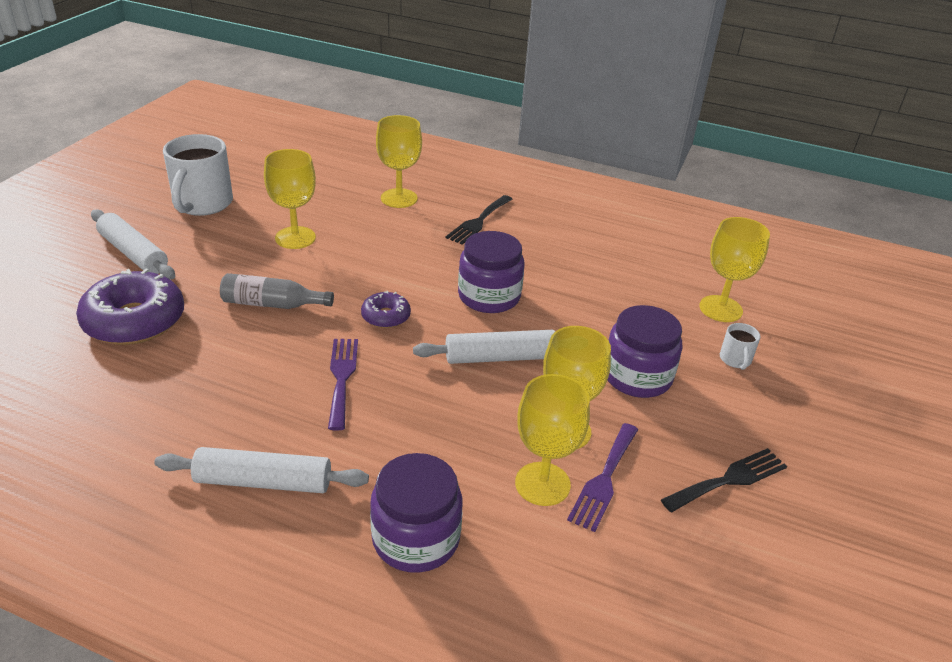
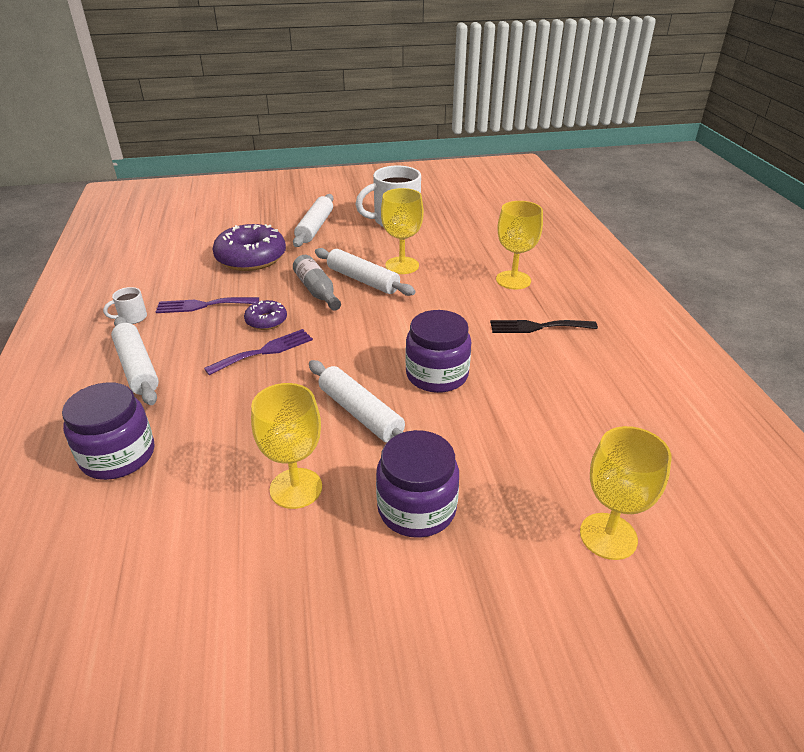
camera: 60 degrees right, 0 degrees up
purple donut [361,291,411,328] -> purple donut moved to [244,300,287,330]
yellow goblet [515,374,590,506] -> none
purple fork [567,423,638,532] -> purple fork moved to [156,297,259,313]
black fork [661,448,787,512] -> none
white mug [720,323,761,370] -> white mug moved to [103,287,147,324]
none -> white rolling pin [315,248,415,296]

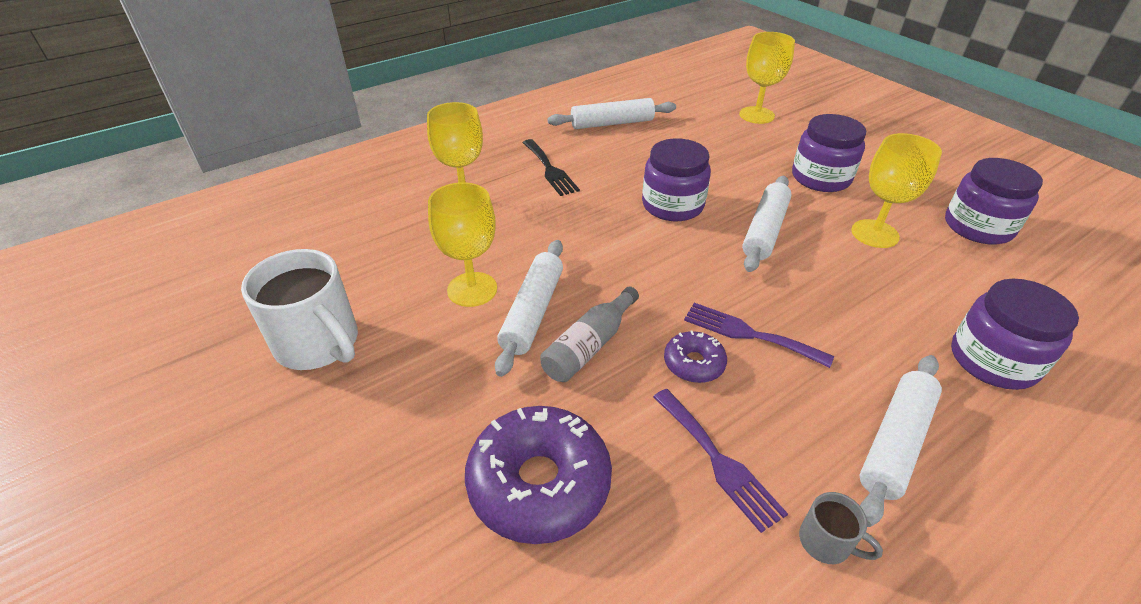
camera: 115 degrees left, 5 degrees up
white mug [103,287,147,324] -> grey mug [799,492,883,564]
white rolling pin [293,194,333,247] -> white rolling pin moved to [547,98,676,129]
none -> purple jar [945,158,1043,245]

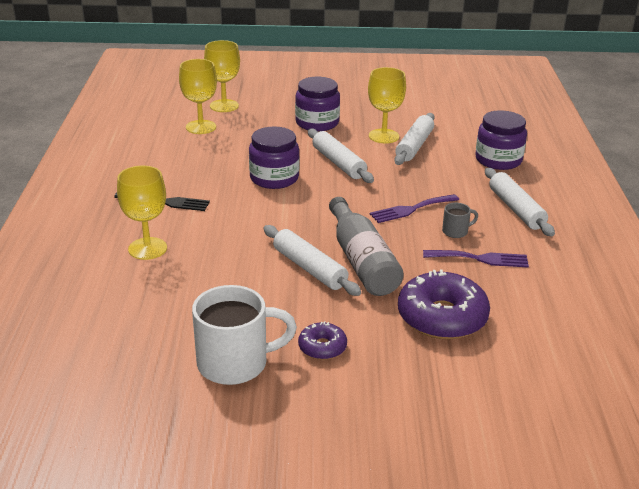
camera: 55 degrees left, 10 degrees down
yellow goblet [428,182,497,307] -> yellow goblet moved to [179,59,217,134]
grey bottle [540,287,639,382] -> grey bottle [329,197,404,296], size x1.55
white rolling pin [547,98,676,129] -> white rolling pin moved to [394,113,435,165]
purple donut [664,330,727,383] -> purple donut moved to [298,321,347,360]
grey mug [799,492,883,564] -> grey mug moved to [442,203,478,238]
purple jar [945,158,1043,245] -> none

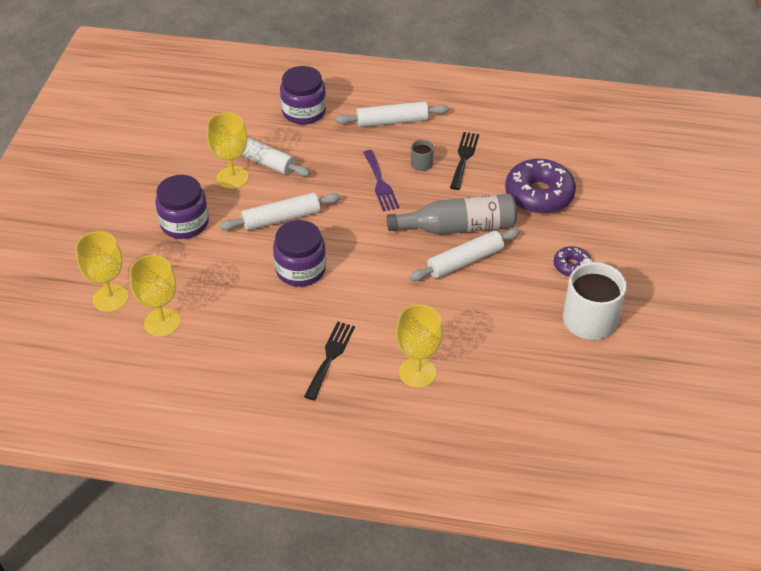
camera: 80 degrees left, 15 degrees up
purple fork [423,250,529,268] -> black fork [450,132,479,190]

